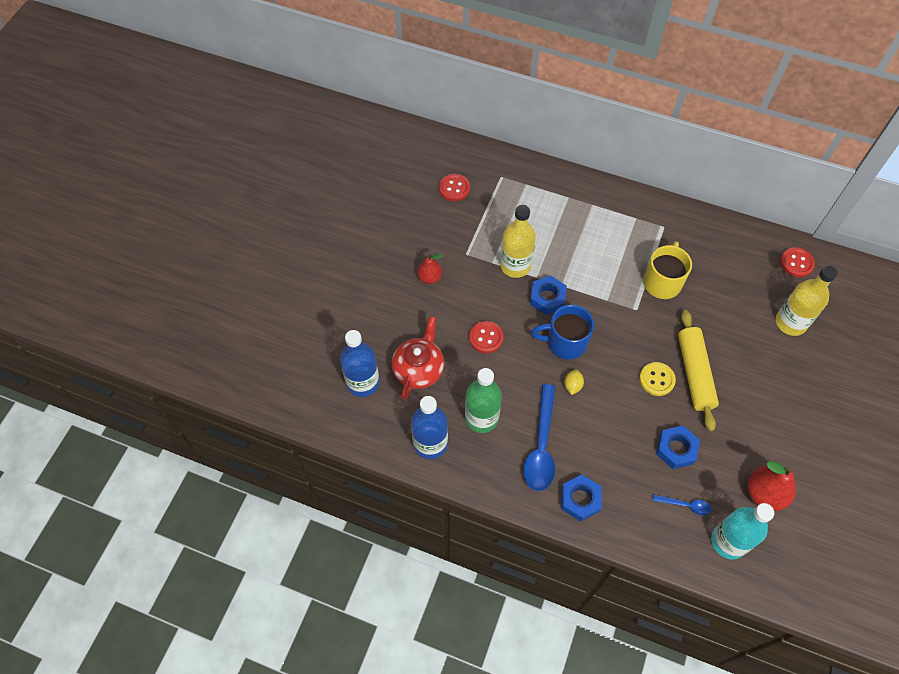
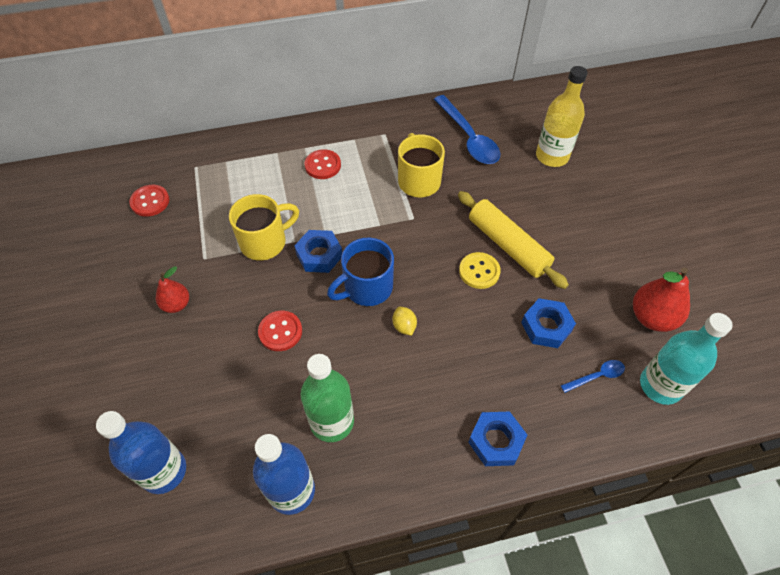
camera: 35 degrees left, 5 degrees down
red teapot [392,316,444,400] -> none
yellow bottle [500,205,536,278] -> yellow mug [229,194,299,260]
blue spoon [523,384,556,491] -> blue spoon moved to [434,95,501,164]
red button [780,247,815,277] -> red button moved to [305,149,341,179]

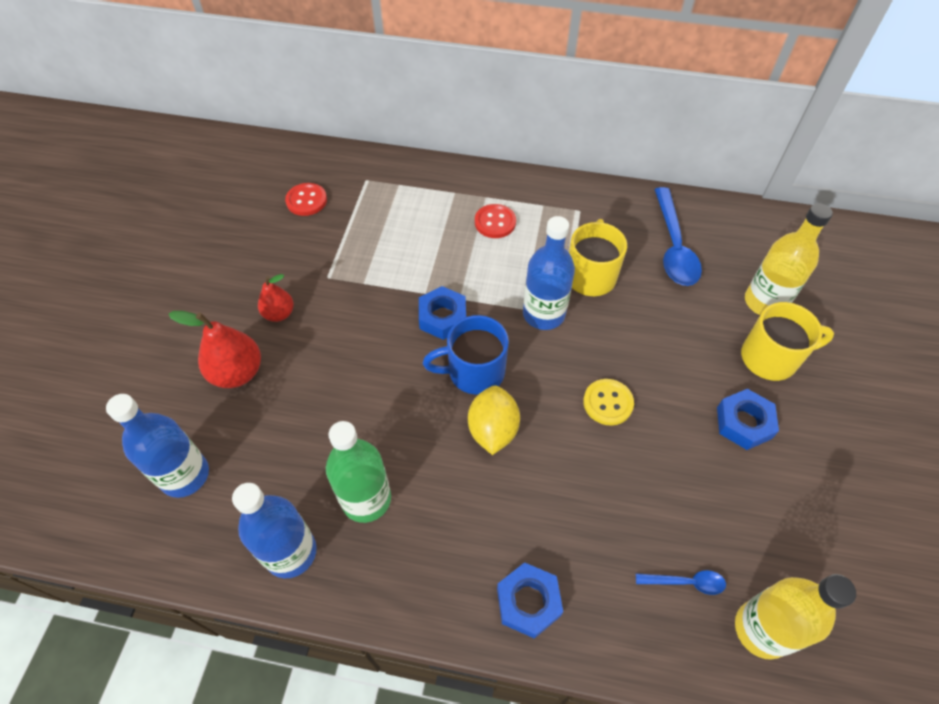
camera: 25 degrees right, 0 degrees up
yellow mug [229,194,299,260] -> yellow mug moved to [741,302,834,381]
red button [258,311,302,351] -> none
yellow lemon [393,307,417,336] -> yellow lemon [468,385,520,455], size x1.83
yellow rolling pin [458,191,569,289] -> none
blue nut [521,298,576,348] -> blue nut moved to [717,389,779,450]
red pear [633,268,690,332] -> red pear moved to [168,311,261,388]
turquoise bottle [640,313,733,405] -> yellow bottle [735,574,856,660]
none -> blue bottle [523,216,575,330]

